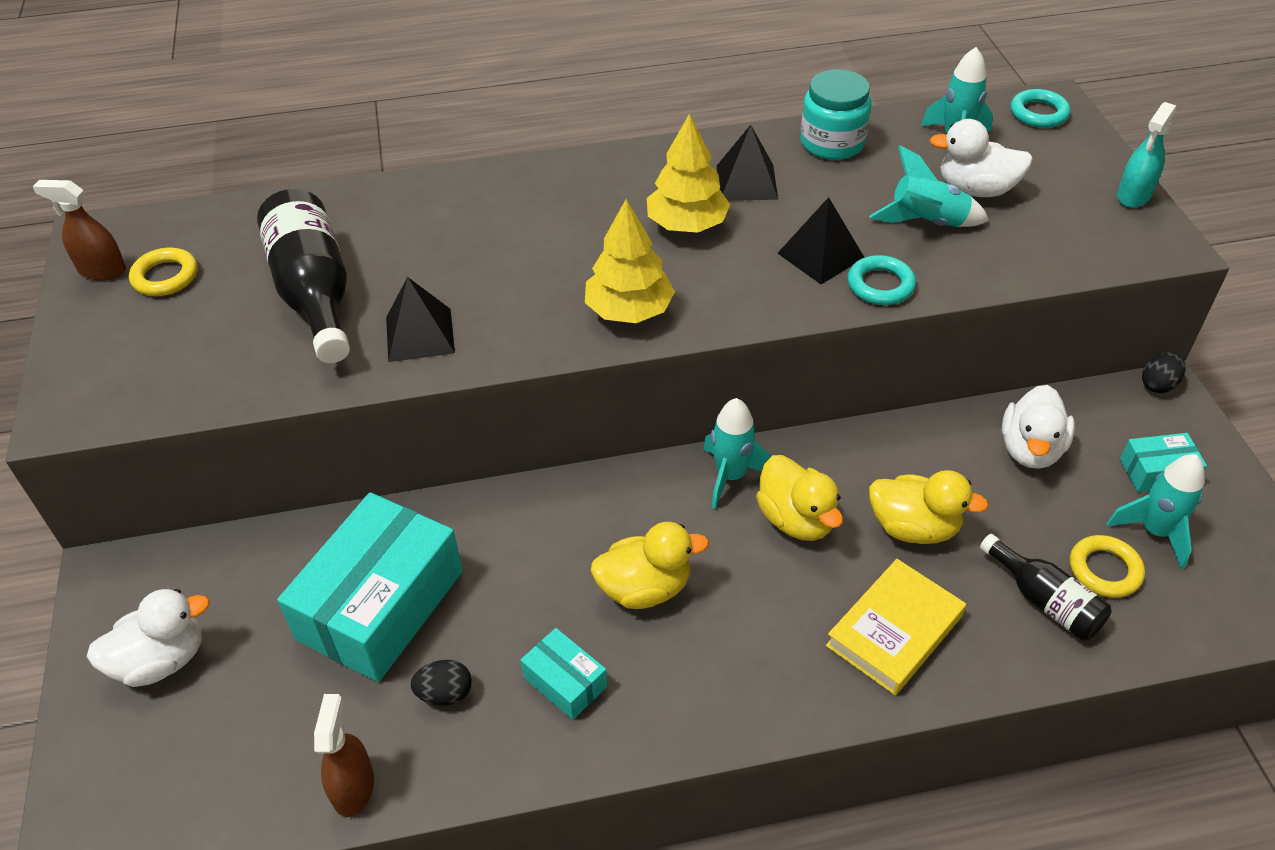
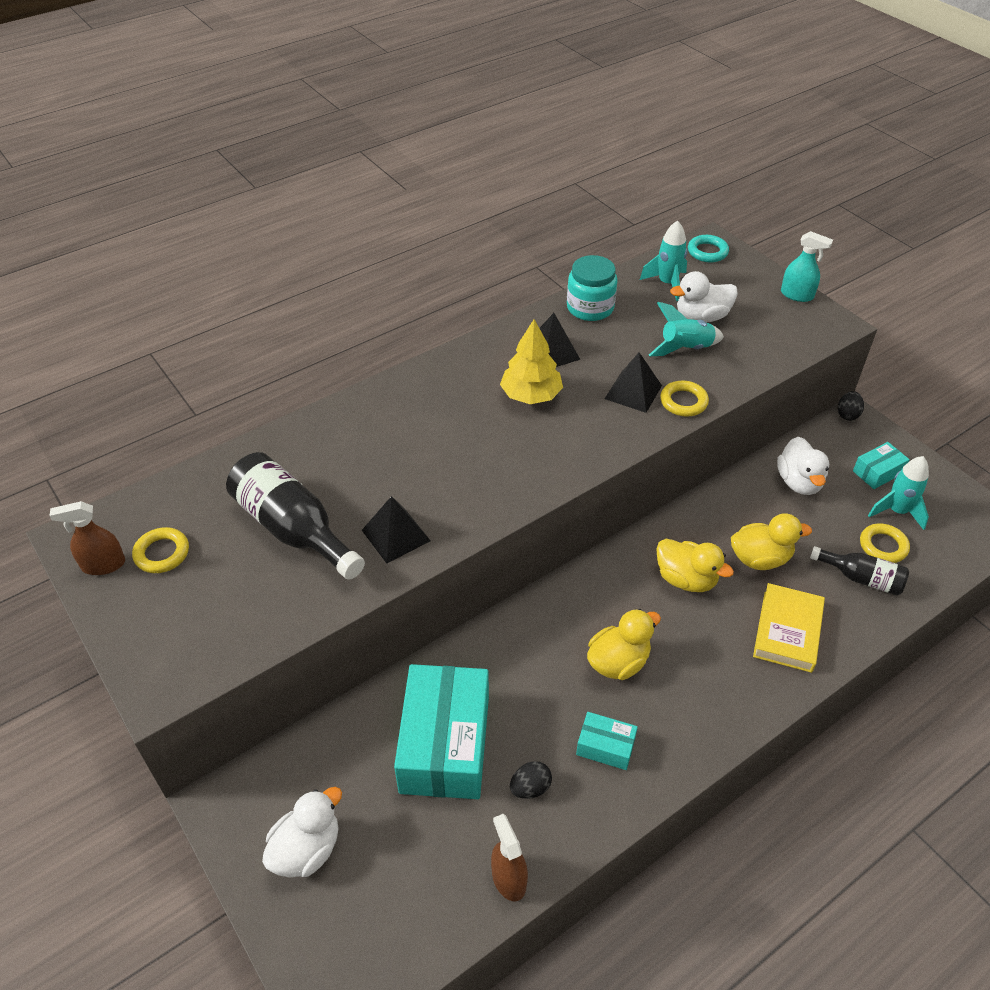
camera: 25 degrees left, 0 degrees up
yellow tree [585,199,675,323] -> none
turquoise rocket [703,398,772,509] -> none
turquoise ring [848,255,916,305] -> yellow ring [660,380,709,417]
turquoise spray bottle [1117,102,1176,208] -> turquoise spray bottle turned 75 degrees counterclockwise [781,231,833,302]

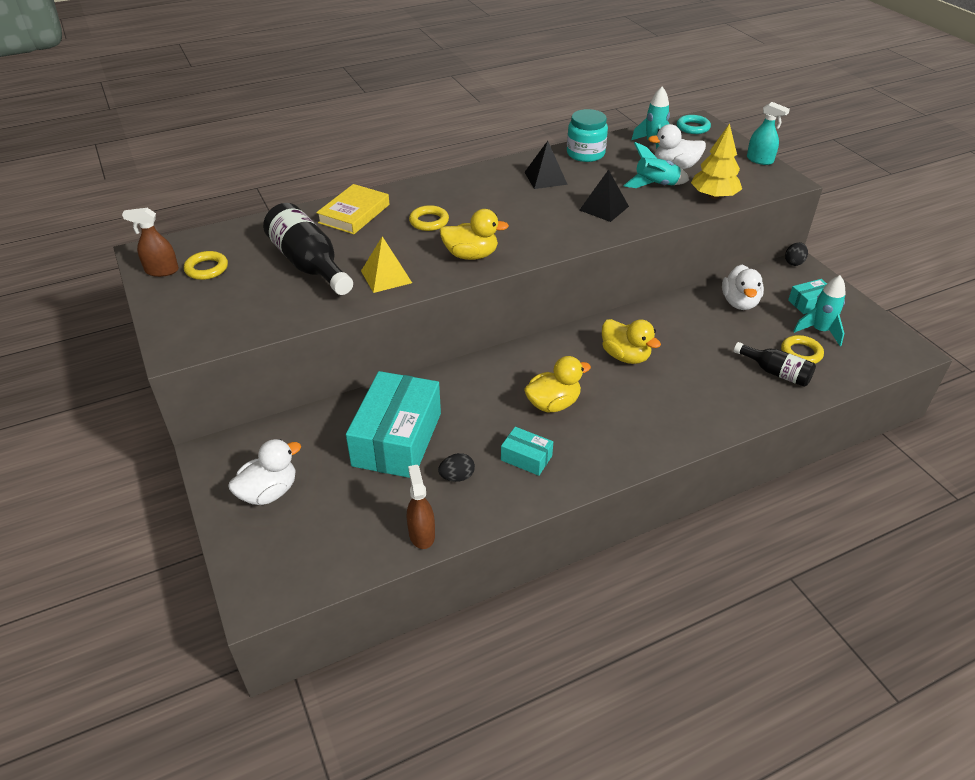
camera: 10 degrees right, 5 degrees down
black pyramid [362,496,431,563] -> yellow pyramid [361,237,412,293]
yellow tree [500,319,563,404] -> yellow tree moved to [691,124,742,199]
yellow ring [660,380,709,417] -> yellow ring moved to [409,205,449,231]
yellow duck [731,513,812,570] -> yellow duck moved to [440,209,509,260]
yellow book [753,583,825,673] -> yellow book moved to [316,184,389,234]

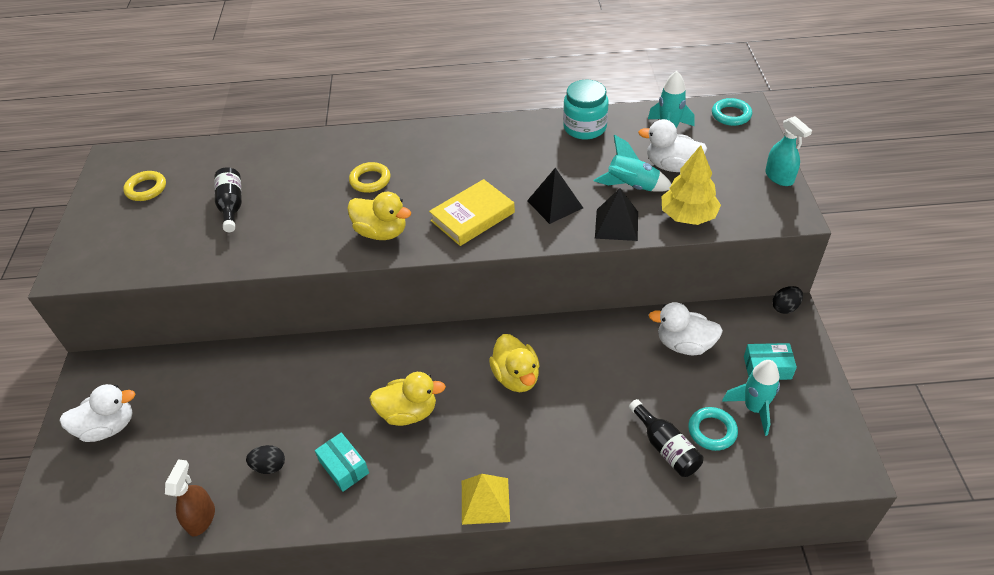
camera: 25 degrees right, 5 degrees up
brown spray bottle [122,208,179,277] -> none
black bottle [263,203,353,295] -> black bottle [214,167,242,232], size x0.58
yellow book [316,184,389,234] -> yellow book moved to [429,179,515,246]
turquoise box [346,371,441,478] -> none
yellow pyramid [361,237,412,293] -> yellow pyramid moved to [462,474,510,525]
black pyramid [524,141,568,189] -> black pyramid moved to [595,188,638,241]
white duck [722,265,764,310] -> white duck turned 75 degrees clockwise [649,302,723,355]
yellow ring [781,335,824,364] -> turquoise ring [688,407,738,451]

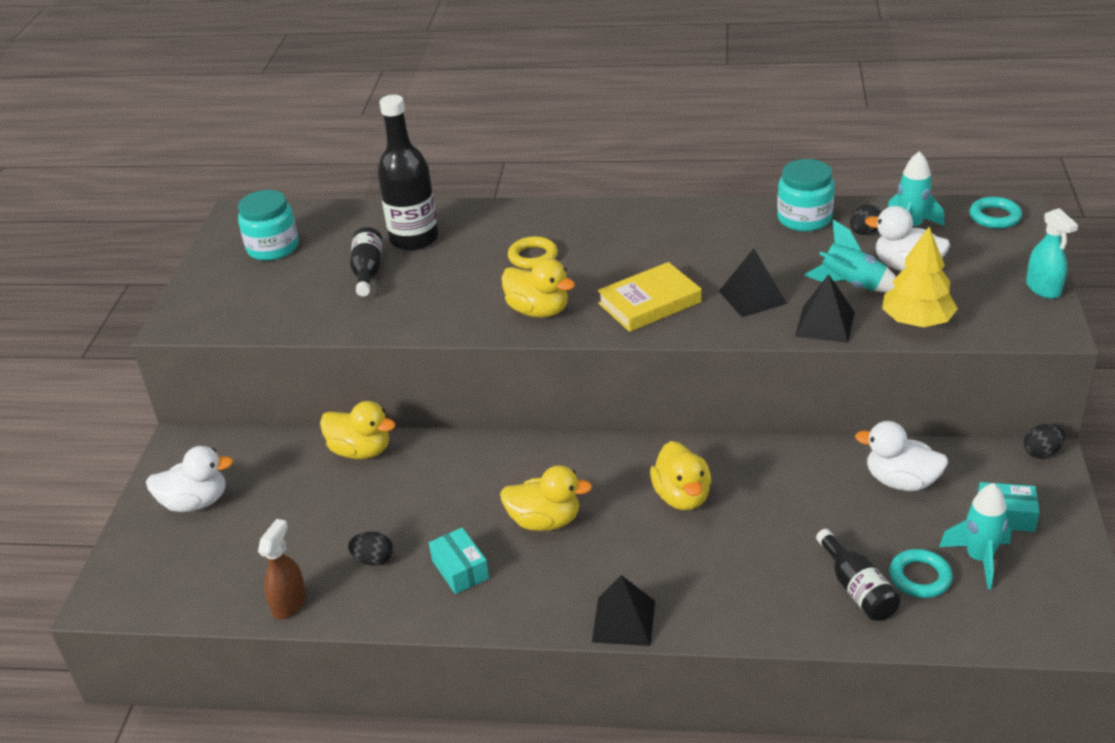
camera: 10 degrees right, 10 degrees down
yellow ring [123,171,166,201] -> turquoise jar [238,190,299,261]
yellow pyramid [462,474,510,525] -> black pyramid [592,575,655,646]
none -> yellow duck [320,401,395,459]
none -> black bottle [377,95,439,251]
none -> black egg [850,204,881,235]

